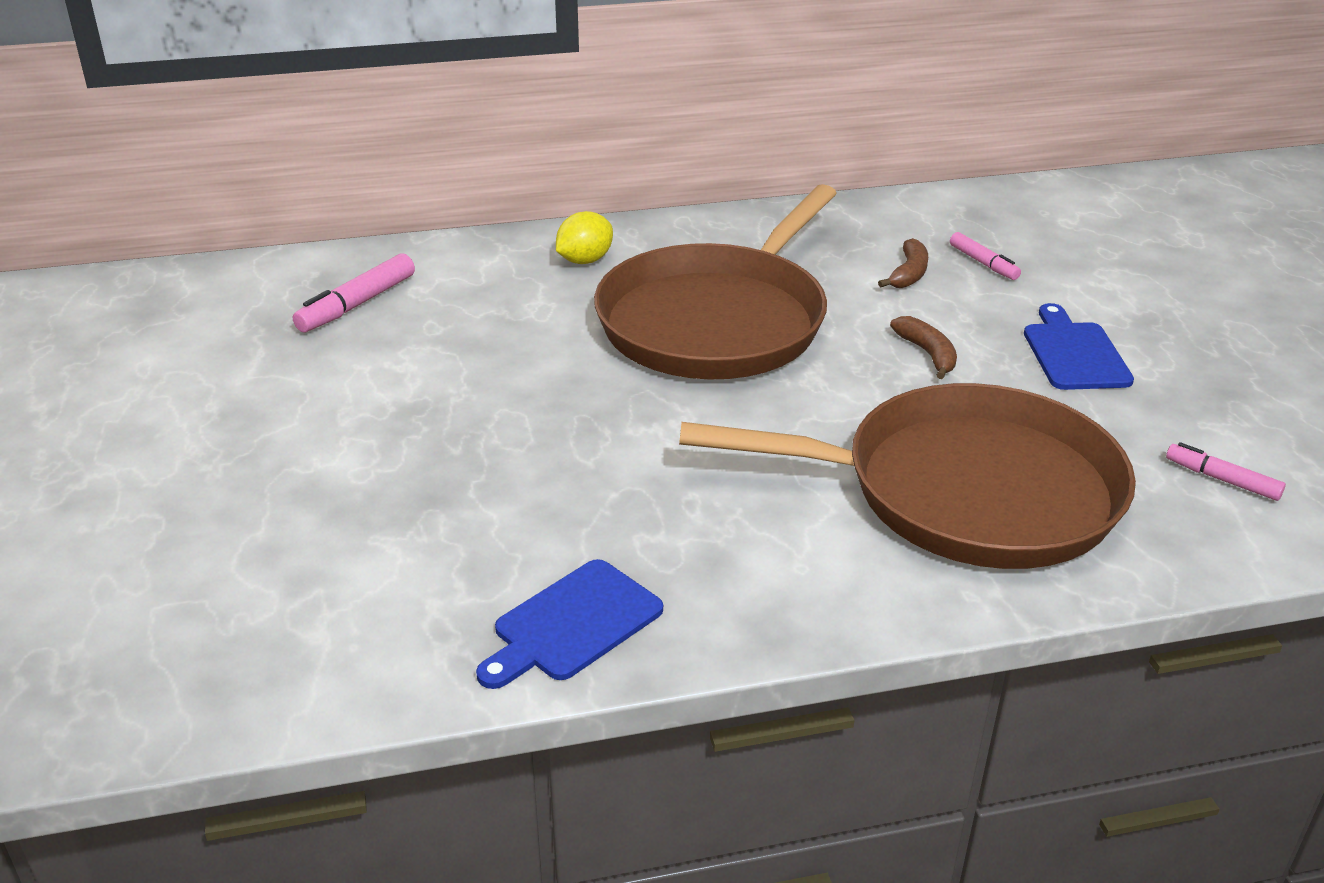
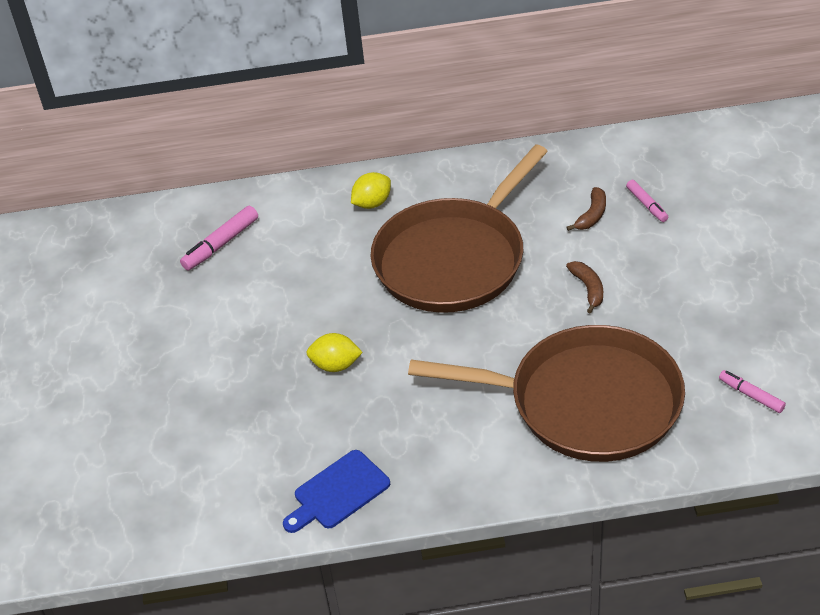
camera: 10 degrees right, 10 degrees up
blue cutting board [1024,303,1134,390] -> none
none -> yellow lemon [306,333,363,372]

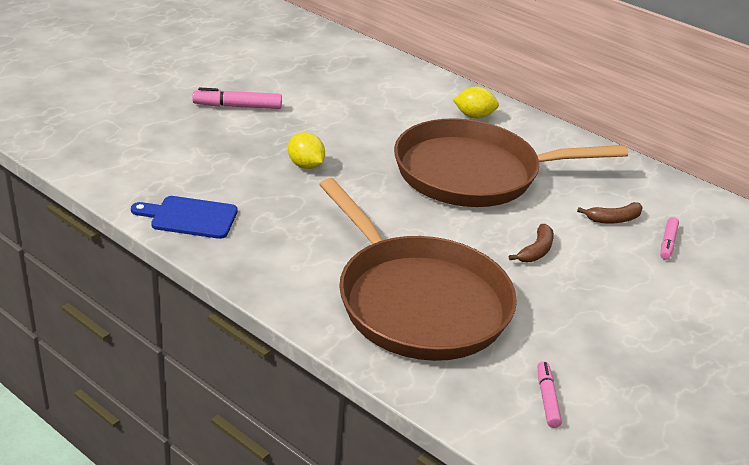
camera: 40 degrees right, 10 degrees down
pink marker [180,206,258,270] -> pink marker moved to [192,88,282,109]

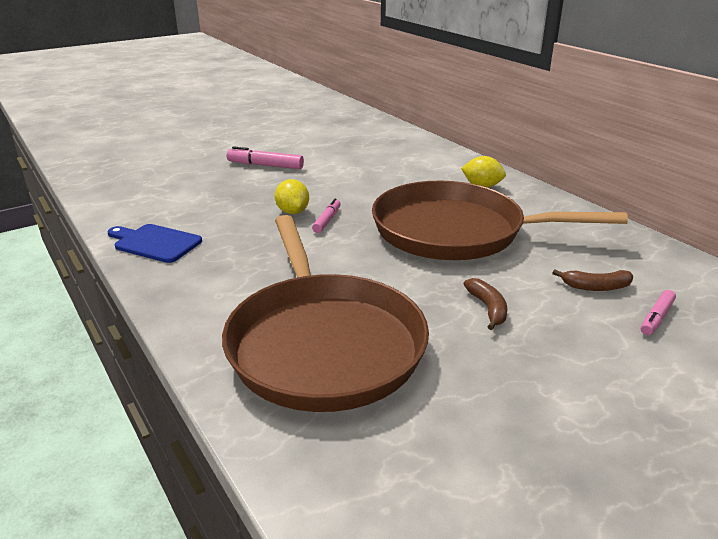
camera: 20 degrees right, 5 degrees down
brown banana [509,224,554,262] -> brown banana turned 60 degrees counterclockwise [464,278,507,330]
pink marker [538,361,562,428] -> pink marker moved to [312,199,341,233]

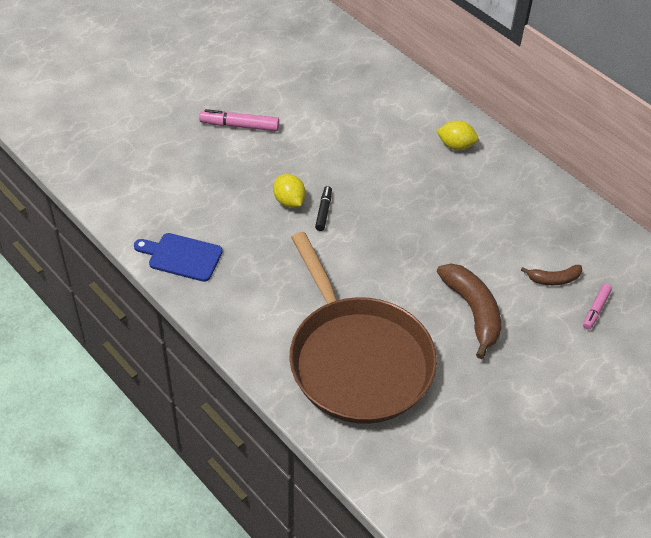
camera: 10 degrees left, 20 degrees up
pink marker [312,199,341,233] -> black marker [315,186,332,231]
brown pan [372,181,628,260] -> none
brown banana [464,278,507,330] -> brown banana [437,263,501,359], size x1.82

